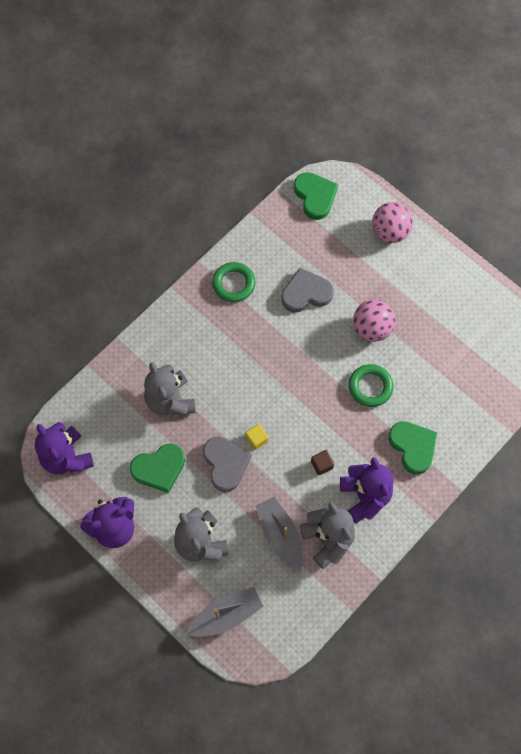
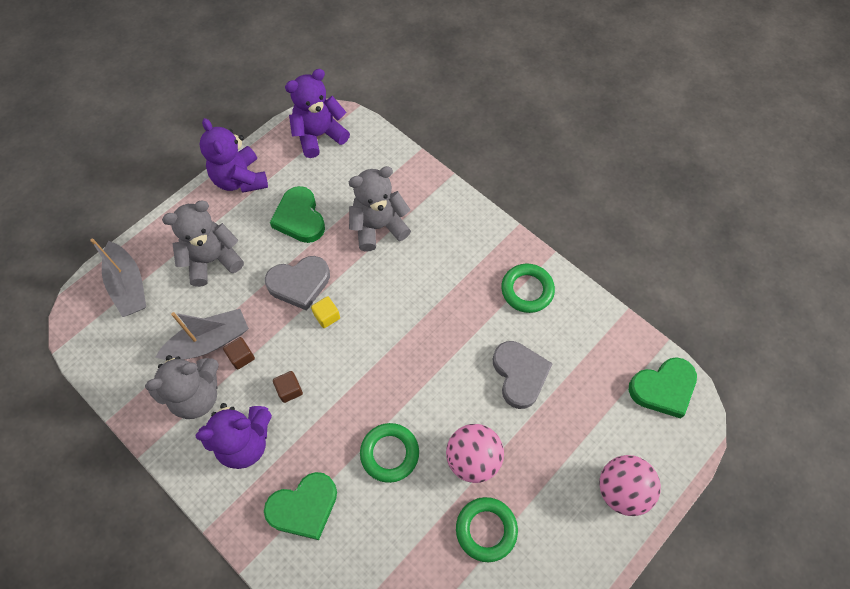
camera: 90 degrees right, 5 degrees down
none -> brown cube [223,337,255,370]
none -> green ring [456,497,518,562]

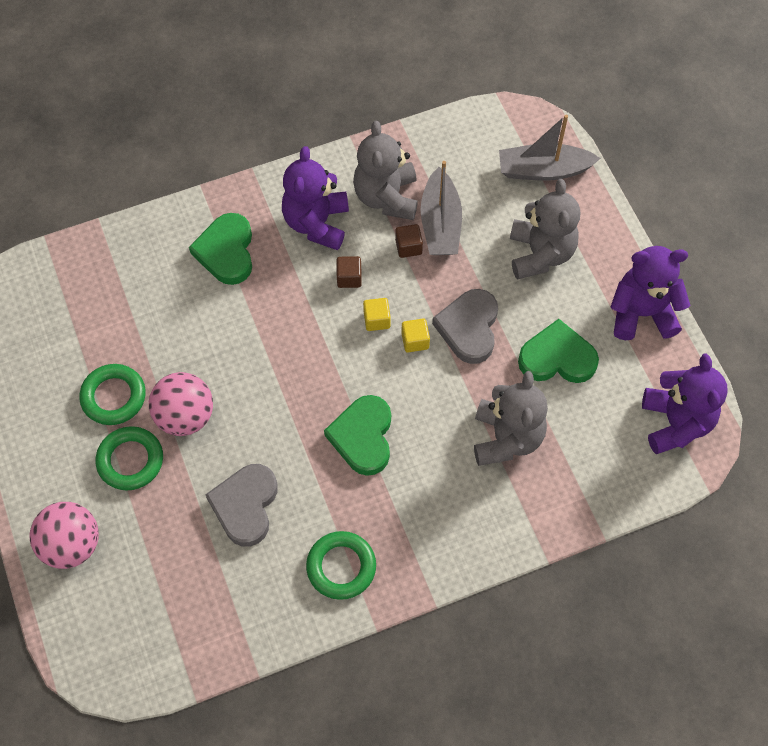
camera: 115 degrees right, 0 degrees up
green ring [360,423,419,483] -> green ring moved to [96,426,163,490]
grey heart [493,341,553,409] -> grey heart turned 90 degrees clockwise [205,464,278,547]
green heart [629,357,697,419] -> green heart moved to [324,395,391,476]
none -> yellow cube [363,298,391,331]

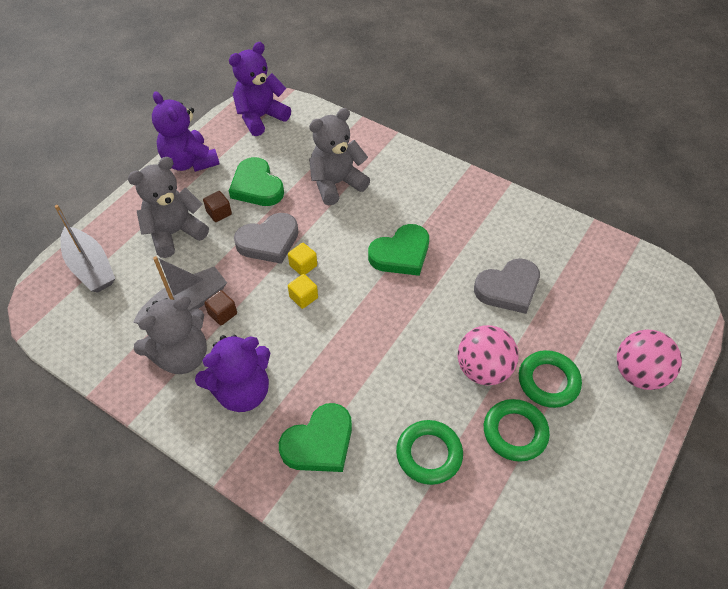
camera: 125 degrees left, 10 degrees down
green ring [306,531,376,600] -> green ring moved to [396,420,463,485]
brown cube [337,256,362,288] -> brown cube moved to [203,191,232,222]

